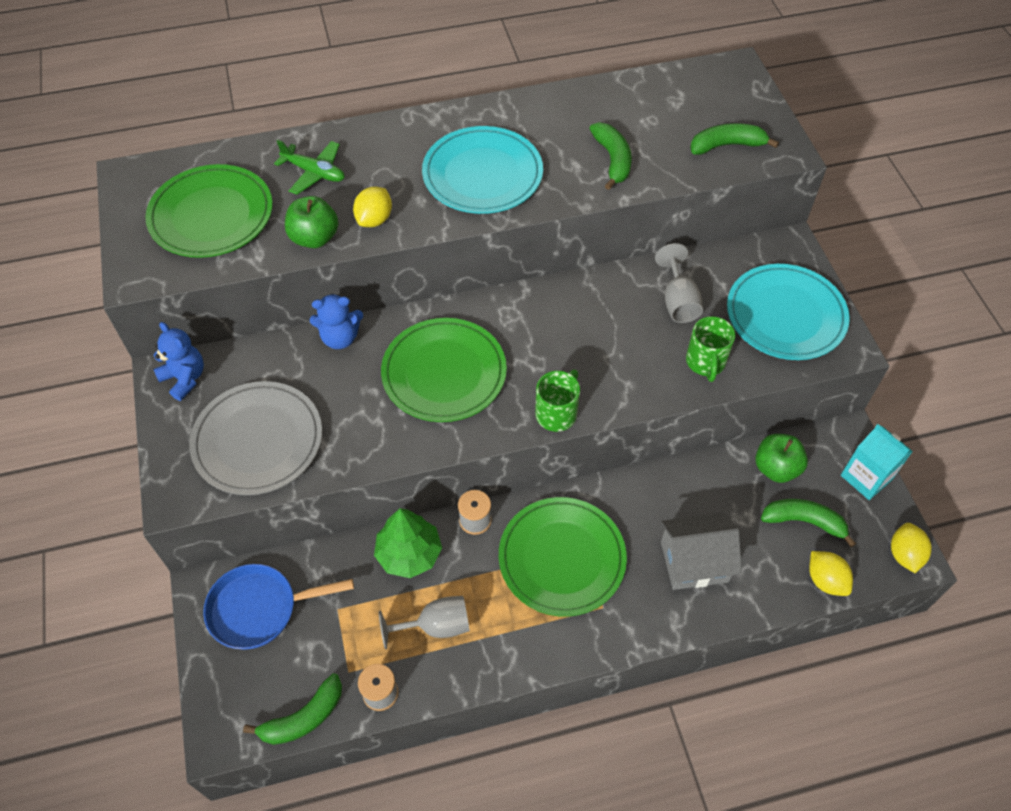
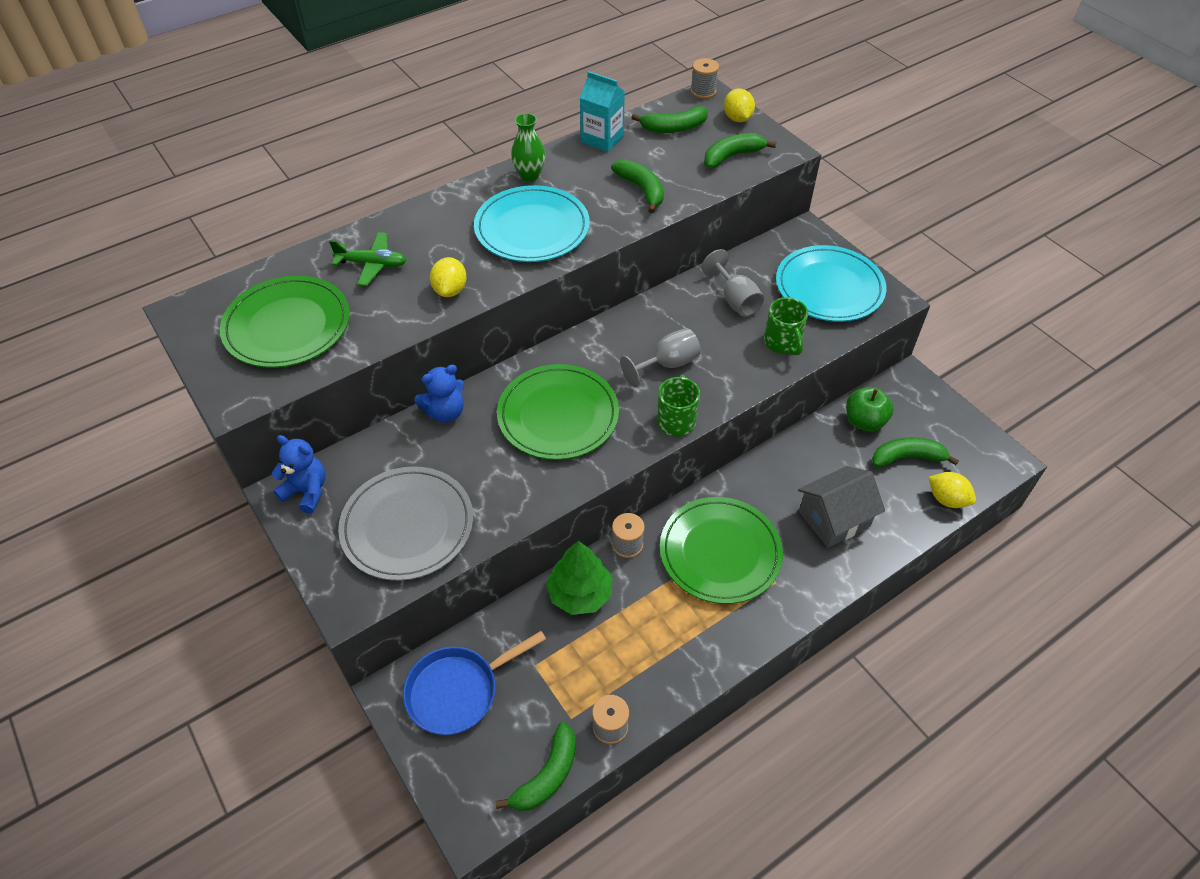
camera: 20 degrees left, 5 degrees down
green apple [285,196,339,248] -> none
grey goblet [379,596,470,650] -> grey goblet moved to [620,328,701,387]
turquoise carton [841,424,913,500] -> turquoise carton moved to [580,71,625,152]
yellow lemon [891,523,932,573] -> yellow lemon moved to [724,89,755,122]
none -> green vase [511,113,545,182]
none -> green banana [631,106,708,133]
none -> grey spool [690,58,719,99]

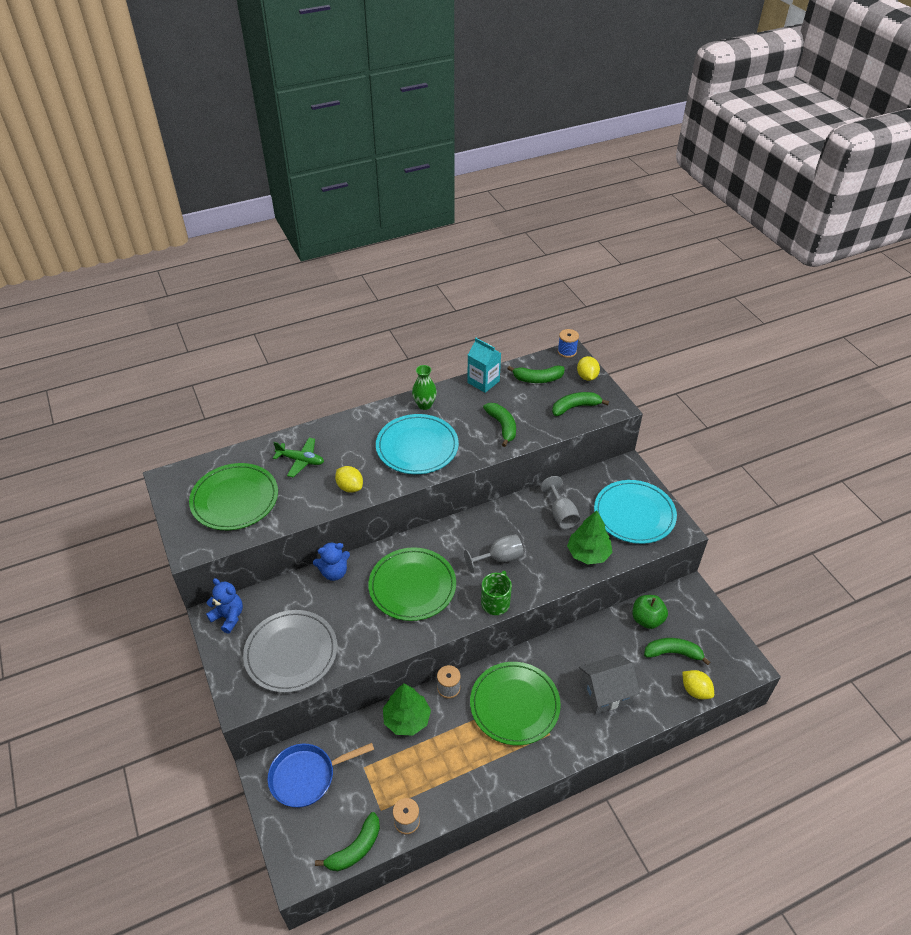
camera: 10 degrees right, 5 degrees down
yellow lemon [430,257,467,297] -> yellow lemon turned 60 degrees counterclockwise [335,466,363,493]
grey spool [690,58,719,99] -> blue spool [558,329,579,358]
green mug [764,297,808,355] -> green tree [567,510,612,565]

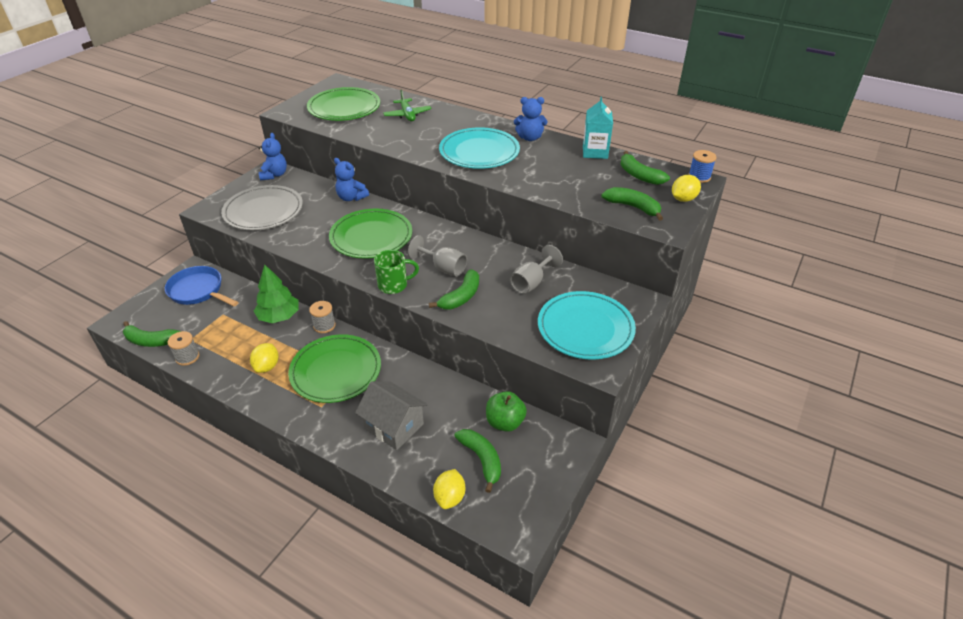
camera: 55 degrees right, 5 degrees down
yellow lemon [335,466,363,493] -> yellow lemon moved to [250,343,279,373]
green vase [412,365,437,410] -> blue teddy bear [514,97,547,141]
green banana [483,403,516,447] -> green banana moved to [429,269,479,309]
green tree [567,510,612,565] -> none

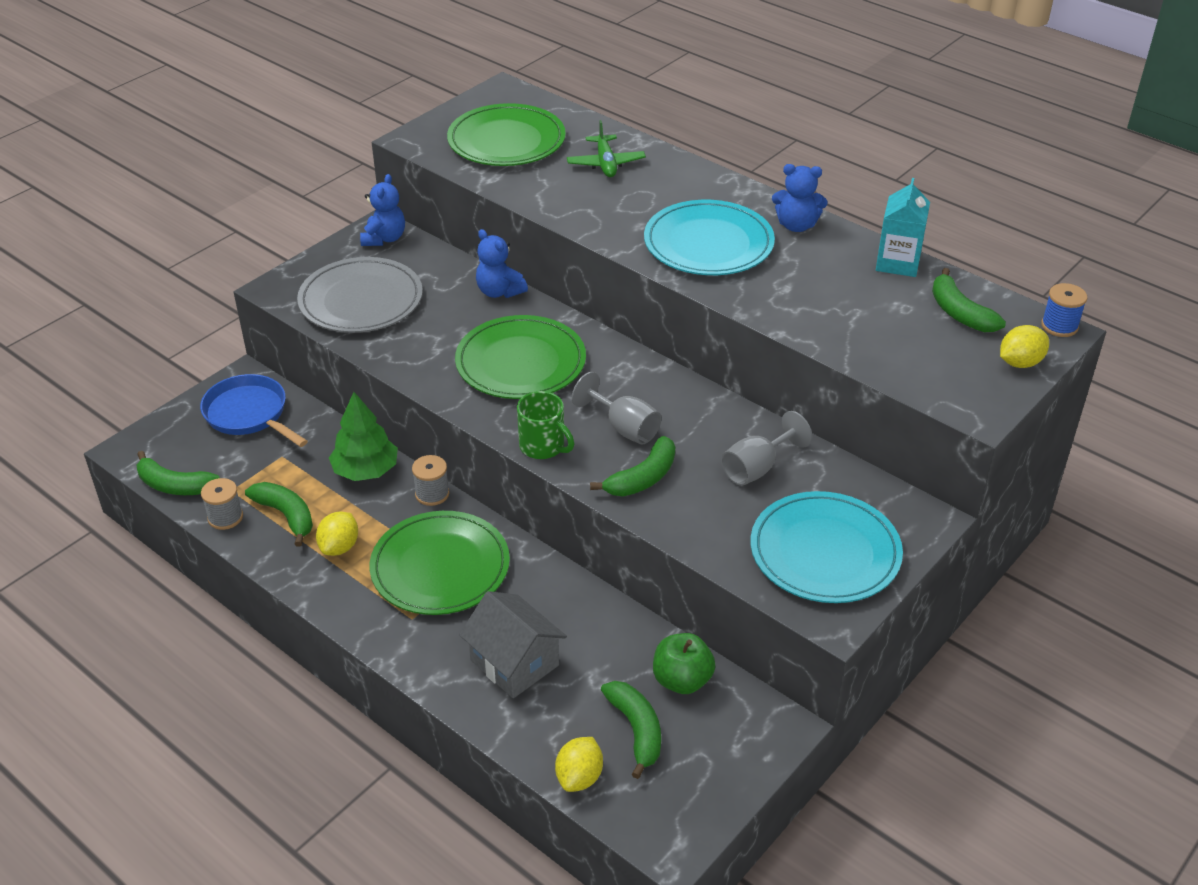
camera: 10 degrees right, 0 degrees up
green mug [374,250,419,294] -> green mug turned 45 degrees clockwise [517,391,575,459]
green banana [601,187,663,221] -> green banana moved to [245,482,313,547]

